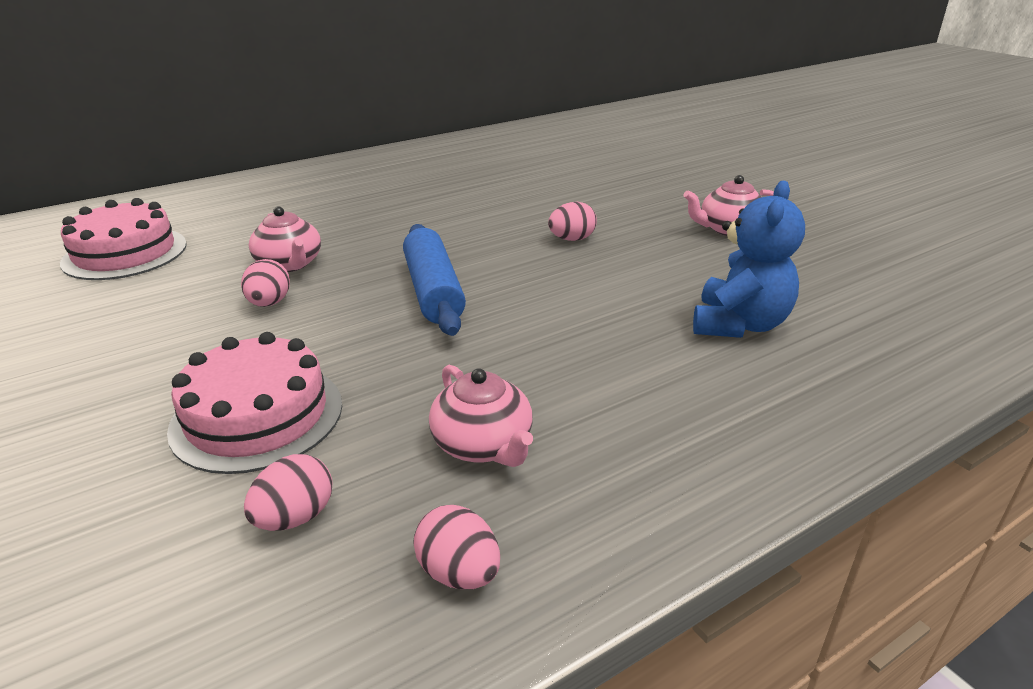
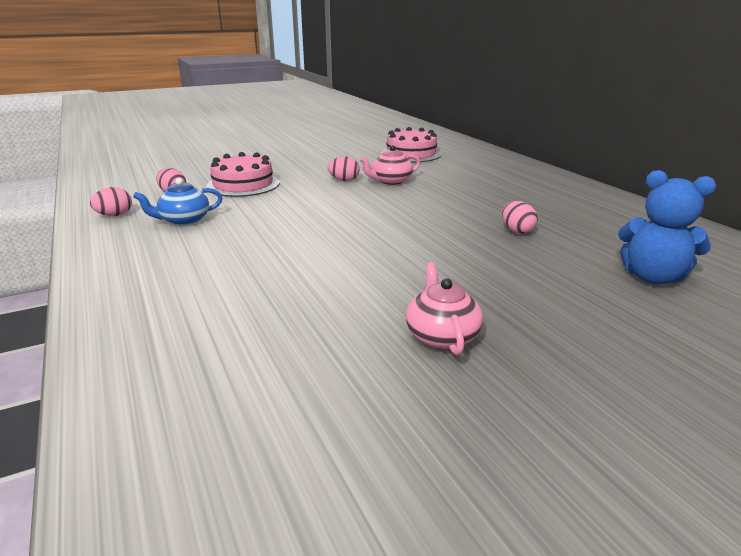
camera: 95 degrees right, 5 degrees down
blue rolling pin [403,224,466,336] -> none
pink teapot [429,365,533,467] -> blue teapot [133,178,222,226]
pink egg [548,202,597,241] -> pink egg moved to [502,201,538,234]
blue teddy bear [693,181,805,338] -> blue teddy bear moved to [618,170,716,285]

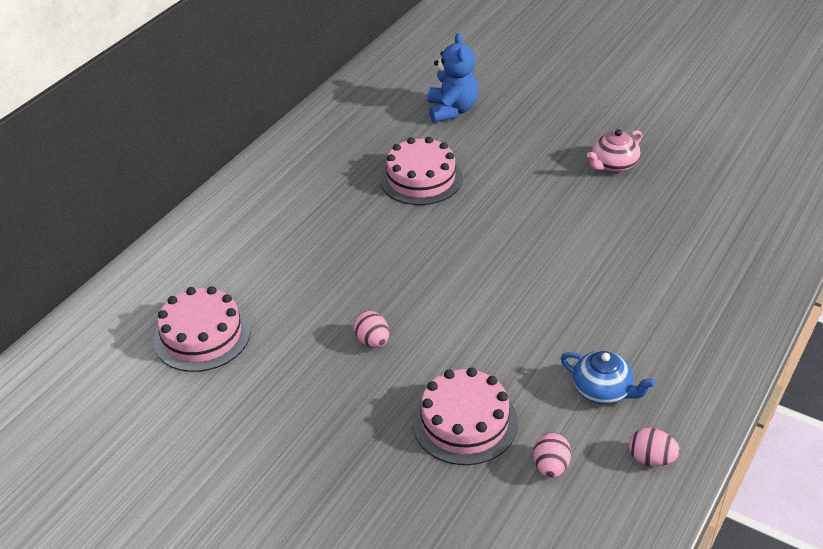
camera: 120 degrees left, 15 degrees up
pink teapot [359,145,420,185] -> none
pink egg [502,201,538,234] -> pink cake [380,137,463,205]

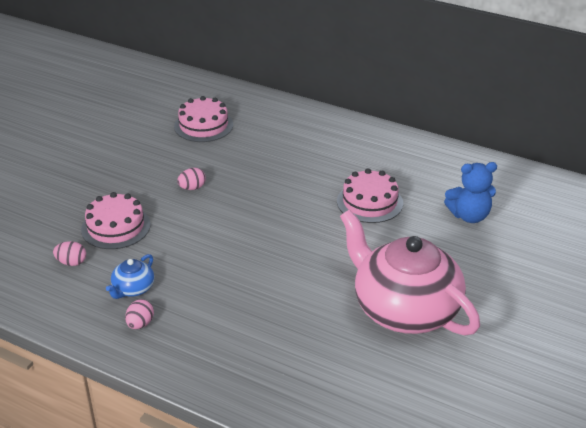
camera: 85 degrees right, 5 degrees down
pink teapot [587,129,642,172] -> pink teapot [340,210,480,335], size x2.44
pink egg [629,428,680,466] -> pink egg moved to [125,299,154,329]

